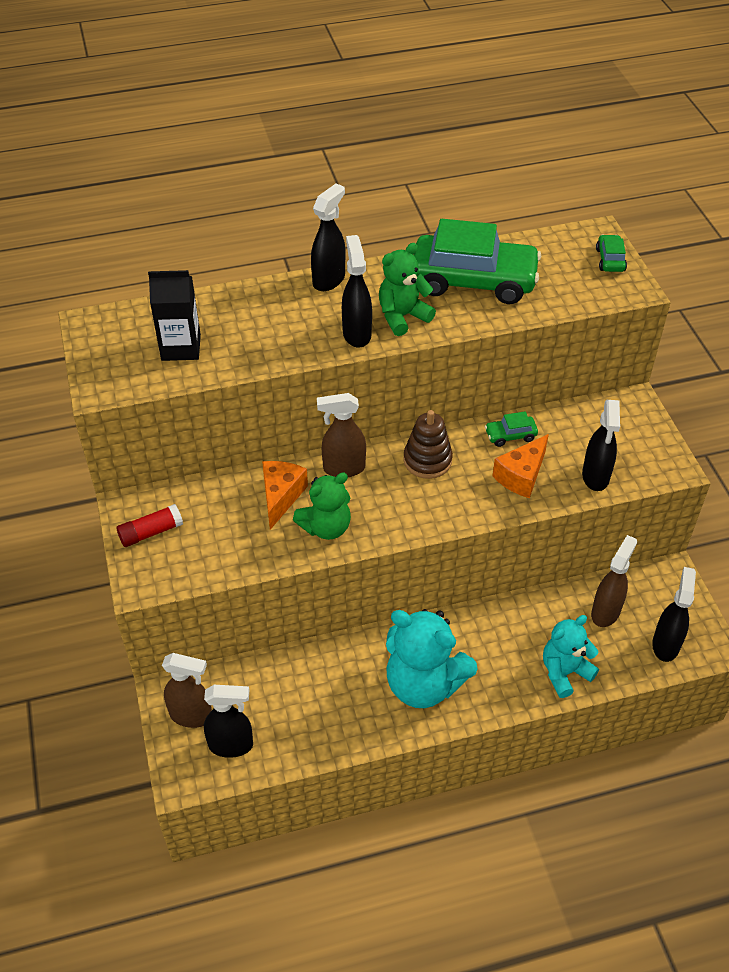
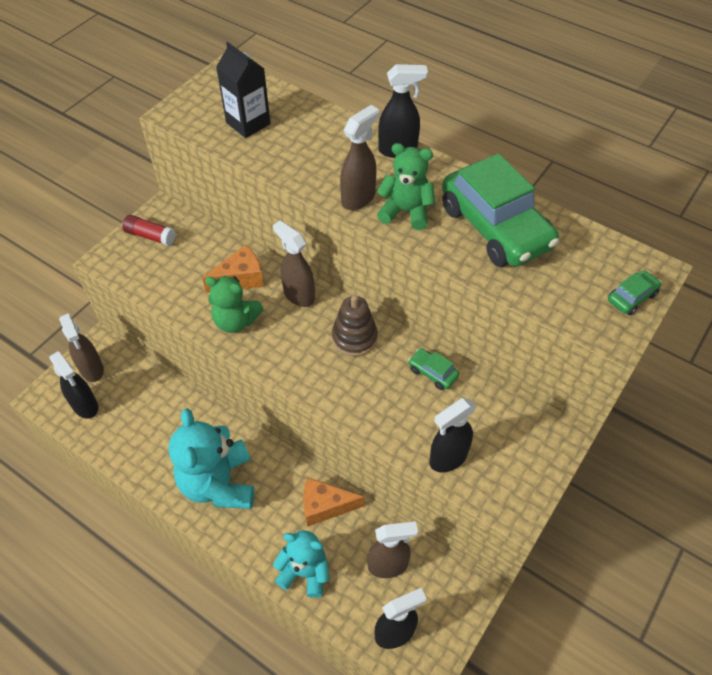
camera: 50 degrees right, 5 degrees up
black spray bottle [342,235,372,348] -> brown spray bottle [340,105,379,210]
orange cheese [493,434,549,498] -> orange cheese moved to [303,478,364,526]

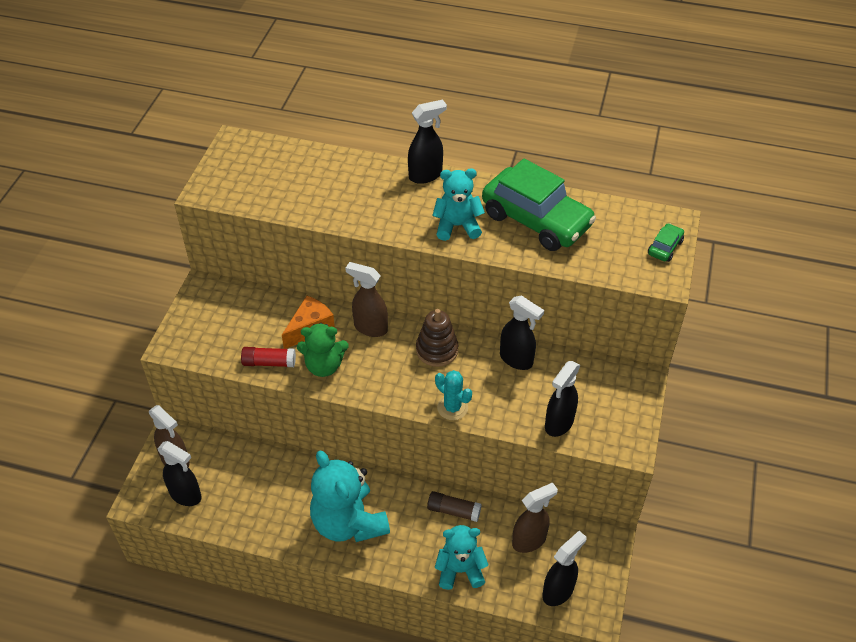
camera: 20 degrees left, 5 degrees down
red glue stick [122,215,176,246] -> red glue stick moved to [241,347,296,367]
black carton [216,42,271,138] -> none
orange cheese [303,478,364,526] -> brown glue stick [427,491,482,522]
brown spray bottle [340,105,379,210] -> none
green teddy bear [377,143,435,230] -> turquoise teddy bear [432,168,485,241]
green car [408,348,459,390] -> black spray bottle [500,295,544,370]
none -> turquoise cactus [435,370,472,420]

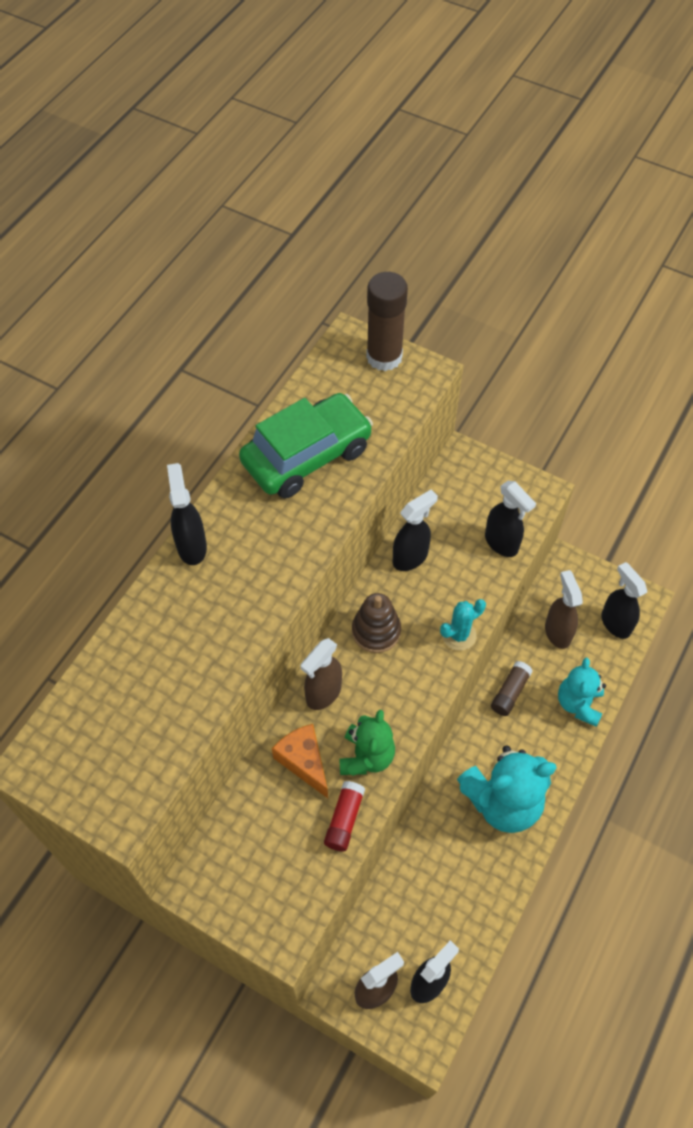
camera: 75 degrees left, 10 degrees up
turquoise teddy bear [432,168,485,241] -> none
green car [648,223,684,262] -> brown glue stick [366,272,408,371]

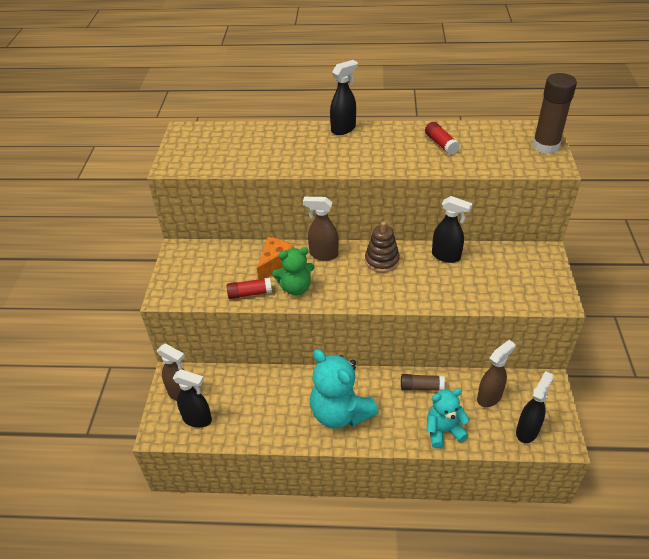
camera: 65 degrees right, 15 degrees down
green car [239,393,373,498] -> red glue stick [425,122,460,155]
turquoise cactus [440,599,486,651] -> none
black spray bottle [485,481,536,557] -> none

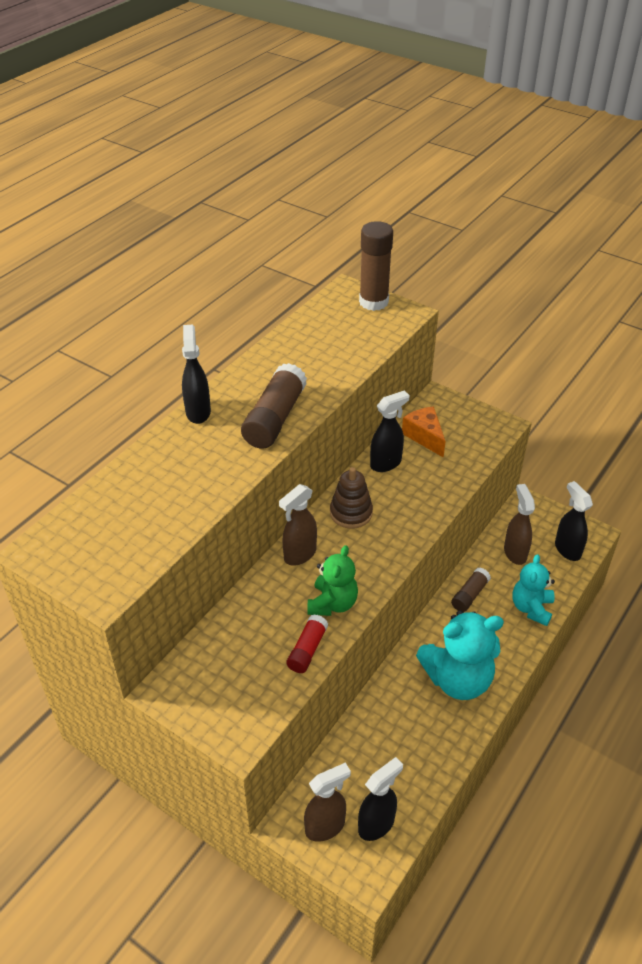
camera: 60 degrees left, 0 degrees up
orange cheese [257,237,294,279] -> orange cheese moved to [402,406,446,458]
red glue stick [425,122,460,155] -> none
none -> brown glue stick [241,363,307,449]

